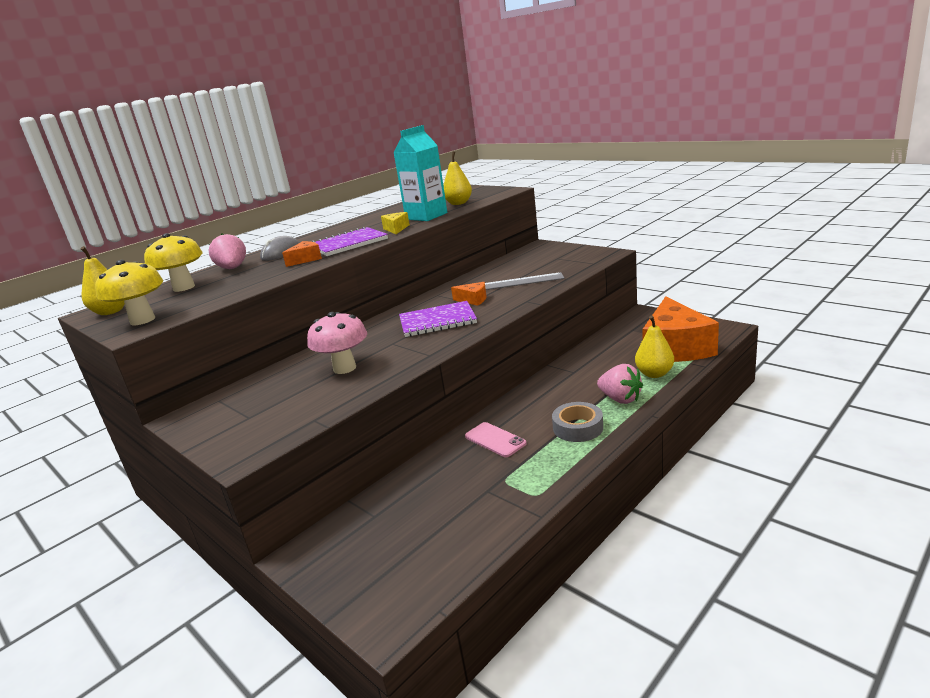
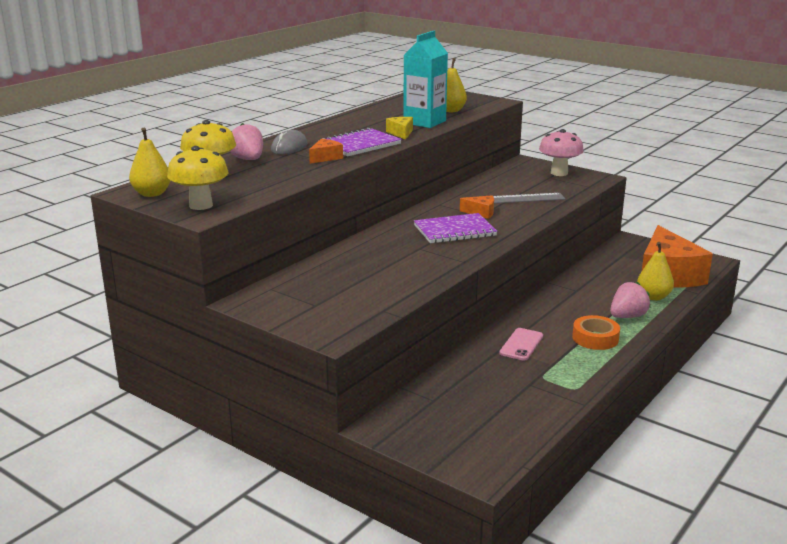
camera: 10 degrees left, 0 degrees up
pink mushroom [307,312,367,374] -> pink mushroom moved to [539,129,584,176]
pink phone [465,422,527,457] -> pink phone turned 75 degrees clockwise [499,328,543,361]
grey tape [552,402,603,442] -> orange tape [572,315,620,350]
pink strawberry [597,364,643,404] -> pink strawberry turned 75 degrees counterclockwise [610,282,651,318]

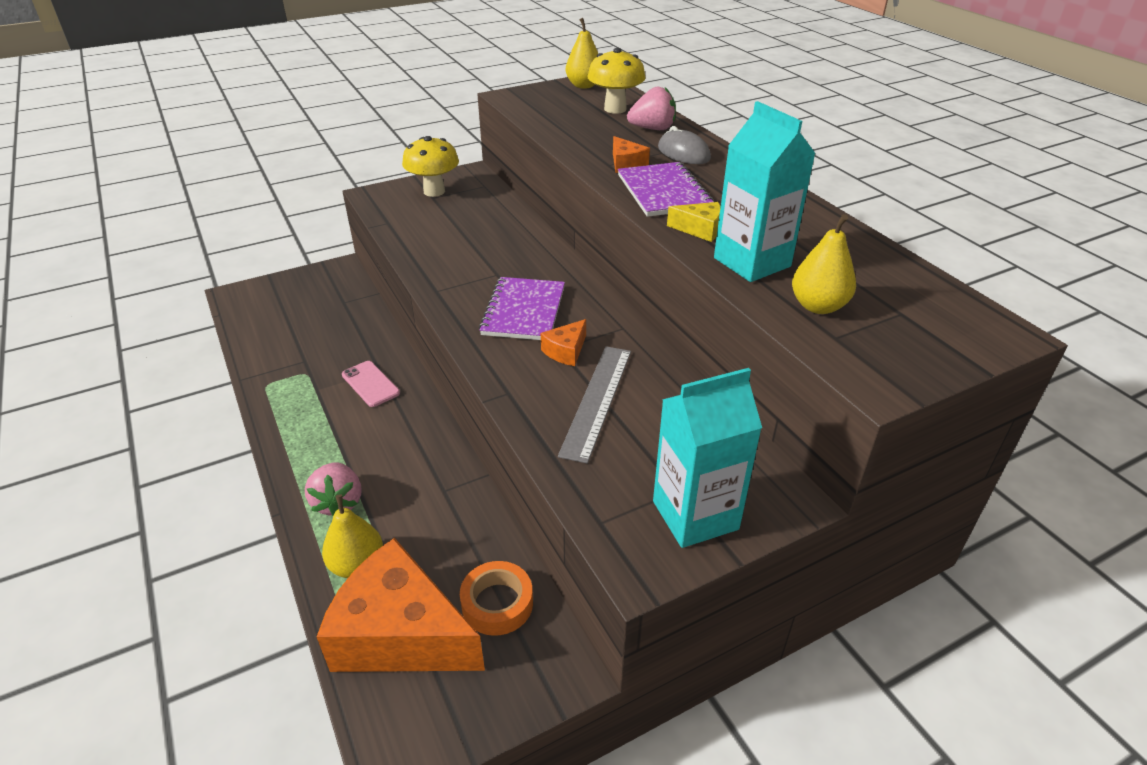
camera: 115 degrees right, 15 degrees up
yellow mushroom [167,146,229,210] -> yellow mushroom moved to [402,136,459,197]
pink mushroom [539,129,584,176] -> turquoise carton [653,368,762,548]
orange tape [572,315,620,350] -> orange tape moved to [460,561,533,636]

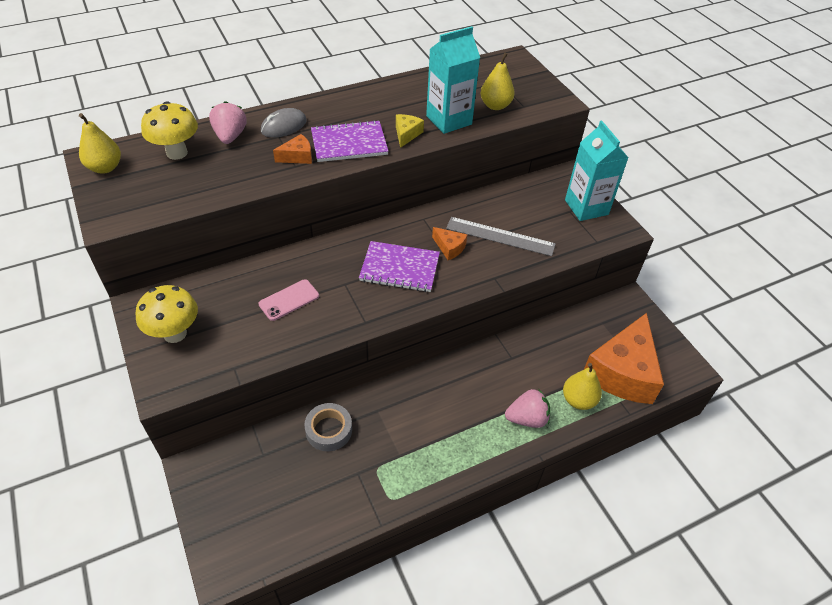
camera: 90 degrees left, 10 degrees up
pink phone [342,361,400,407] -> pink phone moved to [259,279,319,321]
orange tape [460,561,533,636] -> none
none -> grey tape [304,403,352,451]

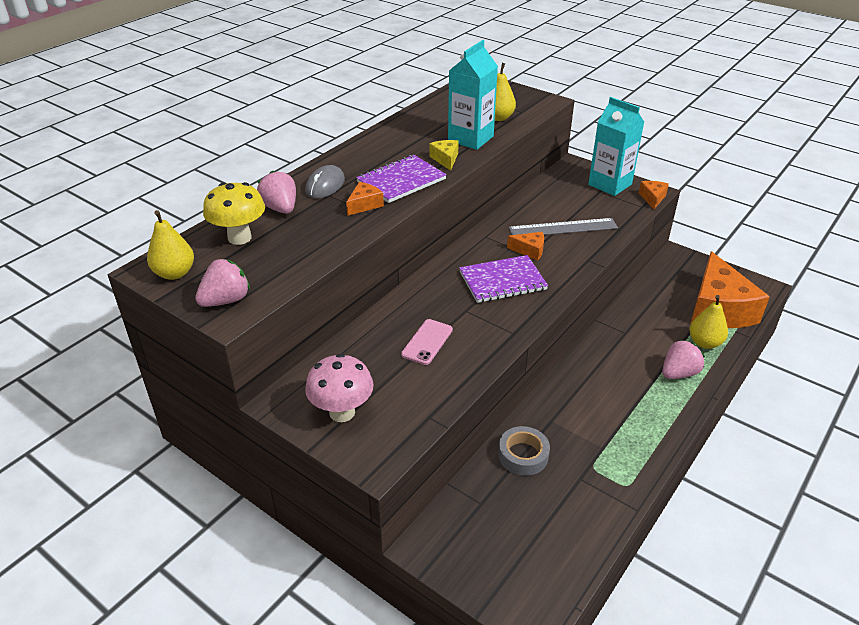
camera: 25 degrees left, 10 degrees down
yellow mushroom [135,285,198,343] -> pink mushroom [305,354,373,422]
none -> pink strawberry [195,259,250,307]
none -> orange cheese [639,181,669,209]

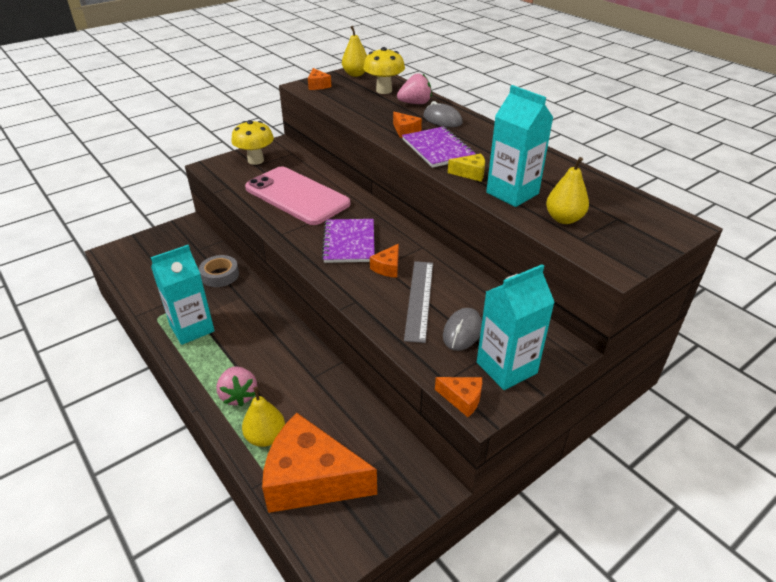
camera: 105 degrees right, 0 degrees up
pink strawberry [195,259,250,307] -> orange cheese [308,68,331,90]
pink mushroom [305,354,373,422] -> yellow mushroom [231,120,274,165]
pink phone [401,319,453,365] -> pink phone [245,167,350,225], size x2.31
none -> turquoise carton [151,245,215,345]
none -> grey mouse [443,308,482,351]

